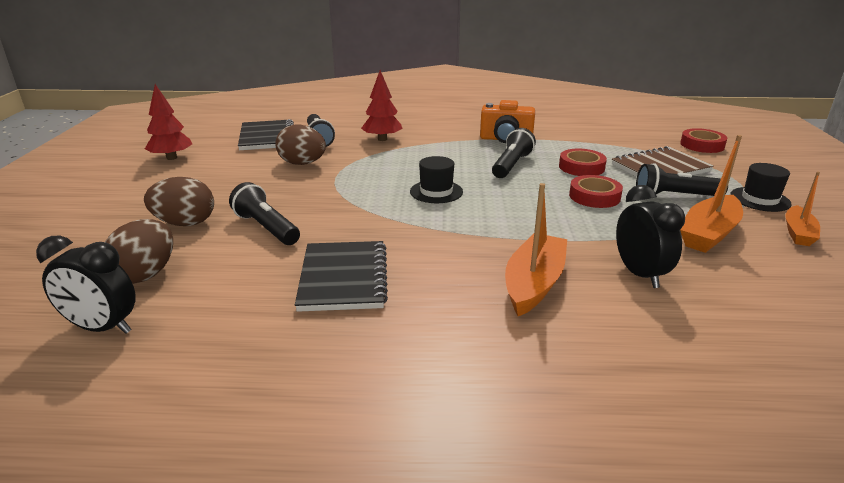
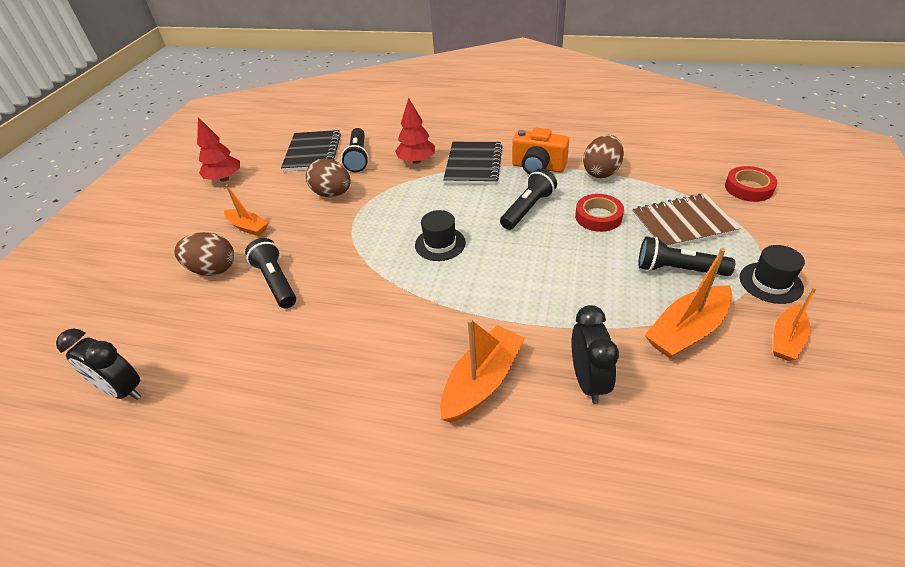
camera: 15 degrees right, 15 degrees up
brown egg [105,219,173,284] -> brown egg moved to [583,135,624,178]
black notebook [295,241,388,312] -> black notebook moved to [443,142,503,185]
red tape [569,175,623,208] -> none
none -> orange boat [224,184,268,236]

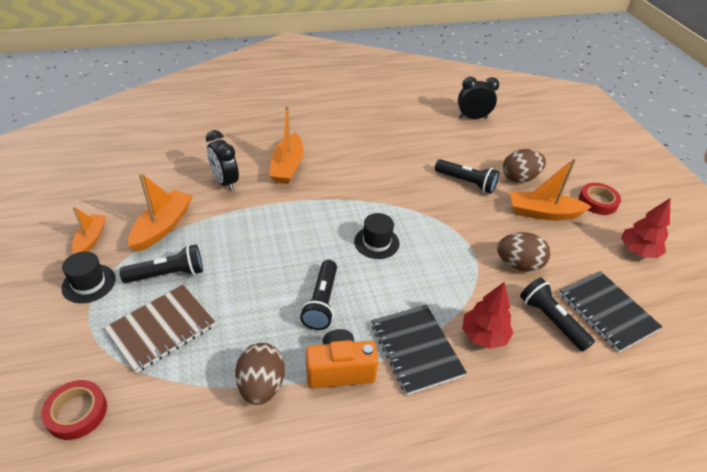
camera: 145 degrees right, 0 degrees up
orange boat [224,184,268,236] -> orange boat [510,158,592,220], size x1.57
red tape [575,194,624,232] -> red tape moved to [579,183,621,215]

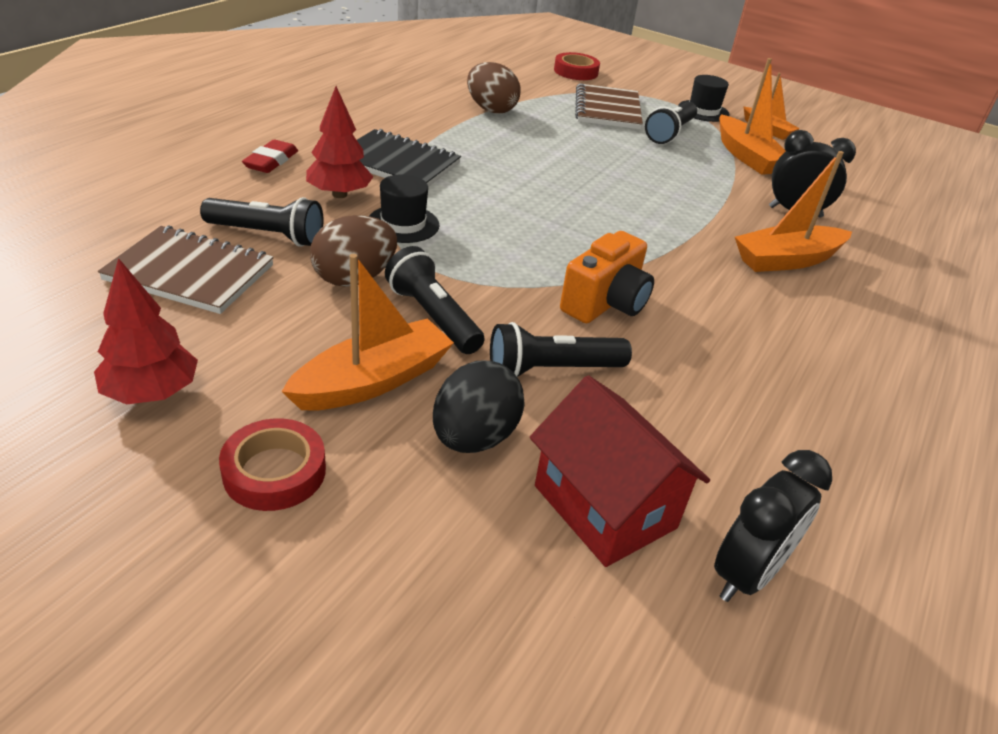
camera: 135 degrees right, 5 degrees down
orange boat [269,105,304,184] -> orange boat turned 75 degrees counterclockwise [735,151,852,272]
black flashlight [300,260,337,330] -> black flashlight moved to [385,246,485,354]
orange camera [306,329,379,388] -> orange camera moved to [560,231,654,324]
black hat [354,213,400,259] -> black hat moved to [369,174,440,243]
brown egg [503,149,546,183] -> black egg [433,361,525,453]
black notebook [559,271,662,352] -> brown notebook [98,225,274,314]
none -> red eraser [242,139,298,173]
none -> red house [530,375,710,567]

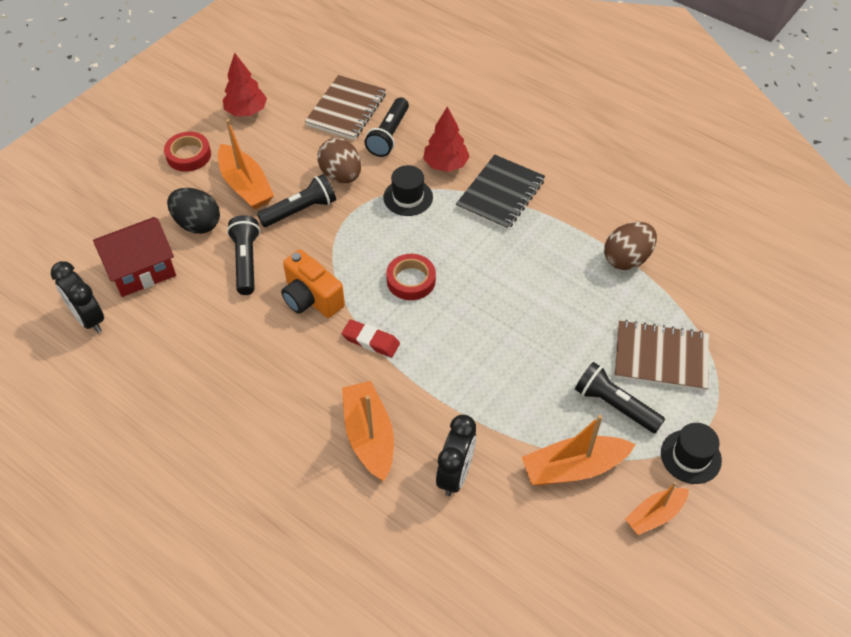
camera: 100 degrees right, 15 degrees up
red eraser [242,139,298,173] -> red eraser moved to [342,319,400,358]
red tape [554,52,600,80] -> red tape moved to [386,254,436,300]

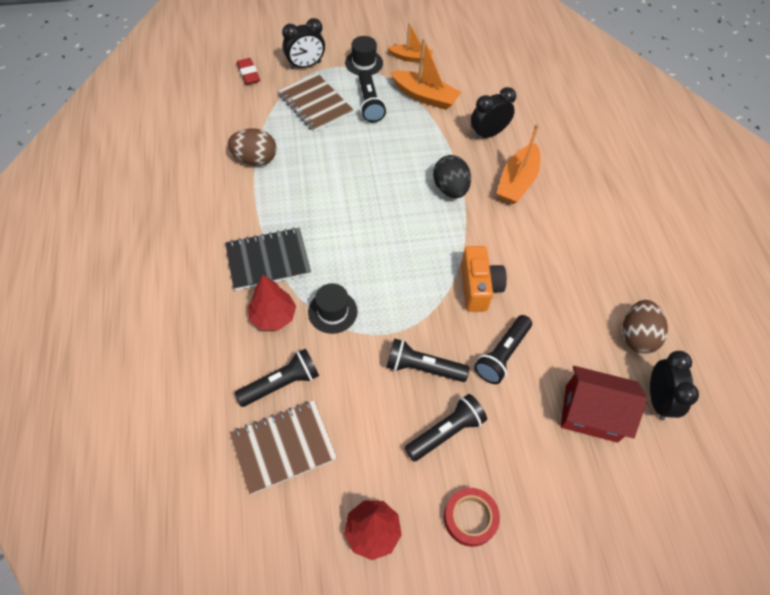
camera: 140 degrees left, 5 degrees up
black egg [167,188,220,234] -> black egg moved to [433,155,471,198]
orange boat [218,119,274,210] -> black flashlight [405,394,487,462]
brown egg [317,138,361,183] -> brown egg moved to [623,300,668,354]
red eraser [342,319,400,358] -> red eraser moved to [237,58,260,85]
red tape [386,254,436,300] -> none
none -> black clock [282,18,325,70]

